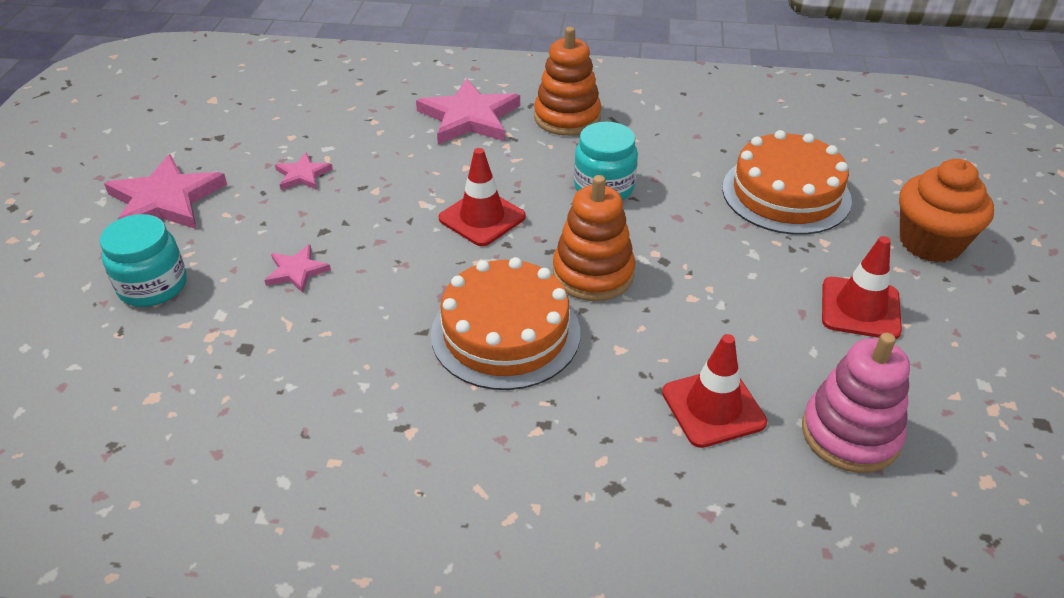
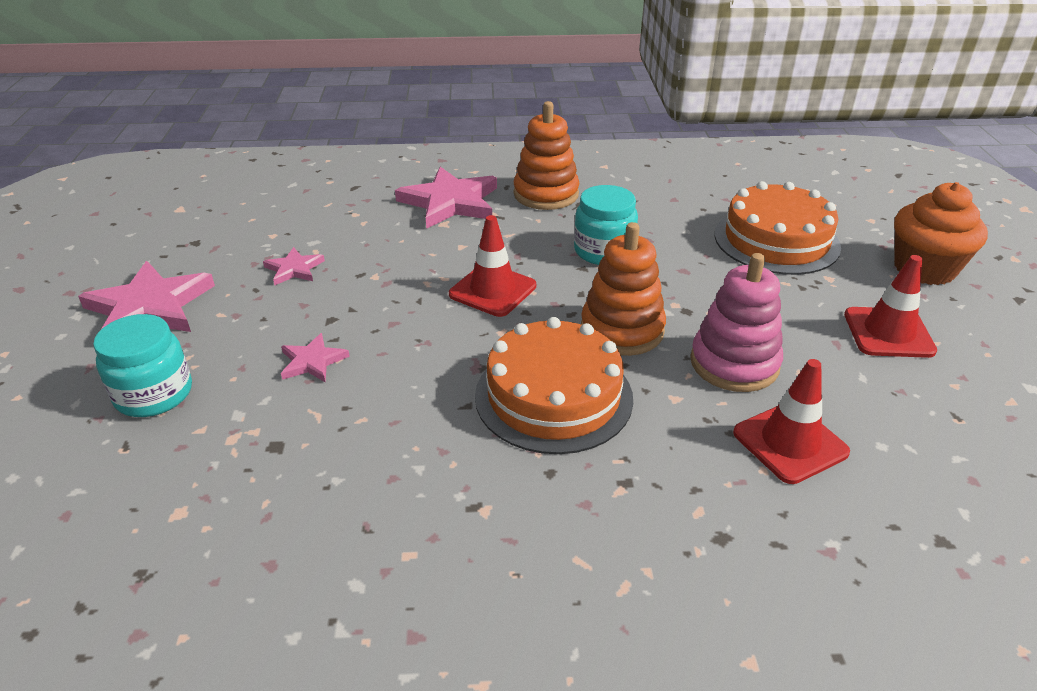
camera: 10 degrees left, 5 degrees down
pink stacking toy [802,333,910,473] -> pink stacking toy moved to [690,253,783,392]

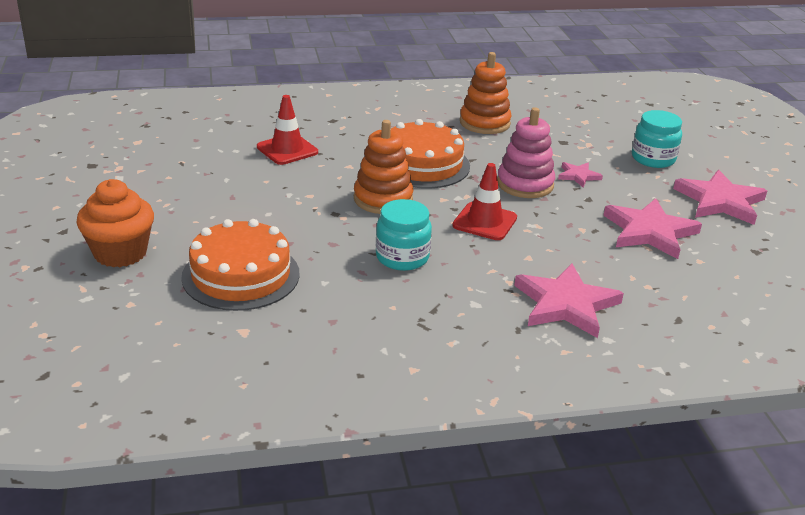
camera: 170 degrees right, 5 degrees down
pink star [263,247,325,285] -> pink star [603,198,702,259], size x1.98
orange stacking toy [514,101,579,210] -> orange stacking toy moved to [460,52,511,134]
pink stacking toy [690,253,783,392] -> pink stacking toy moved to [497,107,555,198]
red traffic cone [844,255,937,358] -> none

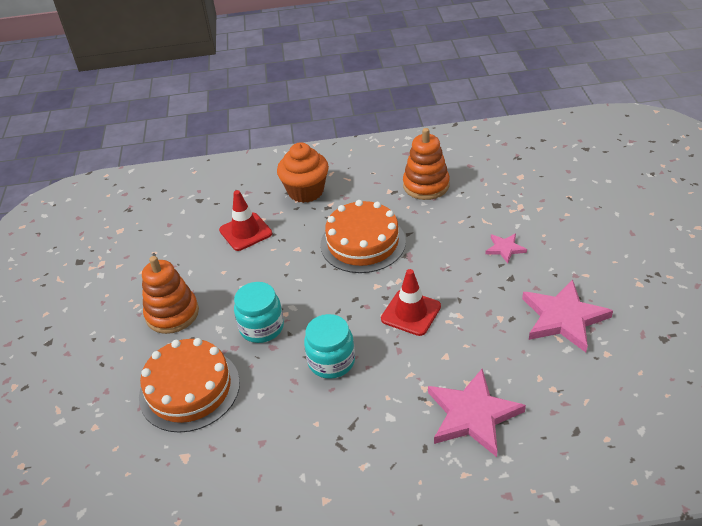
camera: 10 degrees right, 10 degrees up
orange cupcake [76,179,154,267] -> orange cupcake moved to [277,142,329,203]
orange stacking toy [354,120,413,214] -> orange stacking toy moved to [142,256,199,334]
pink stacking toy [497,107,555,198] -> none
turquoise jar [632,110,682,168] -> turquoise jar moved to [234,282,284,343]
pink star [673,170,767,225] -> none

